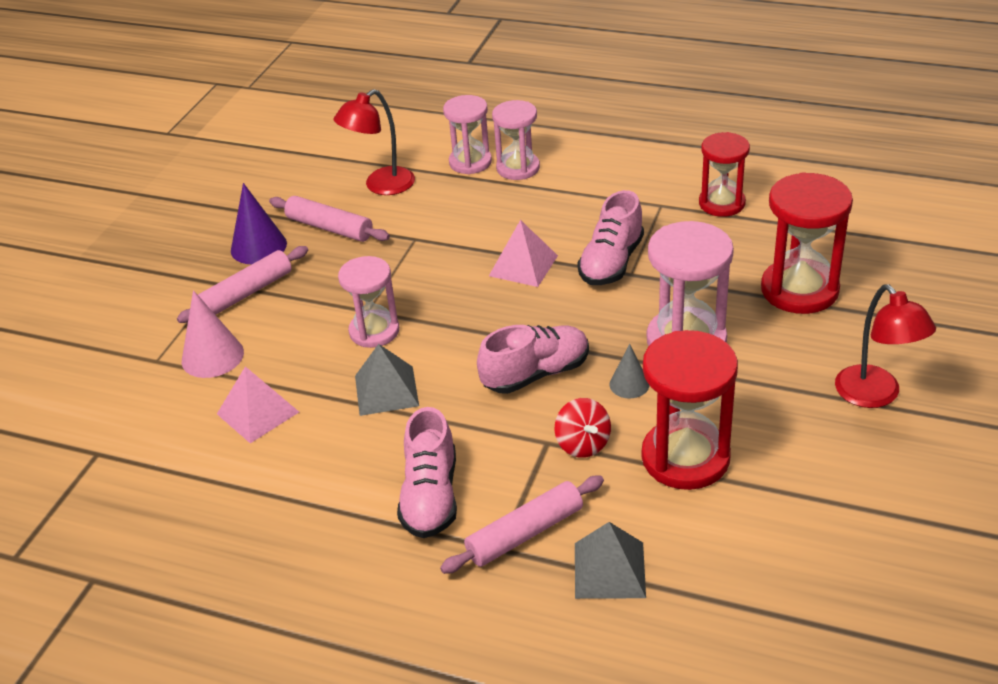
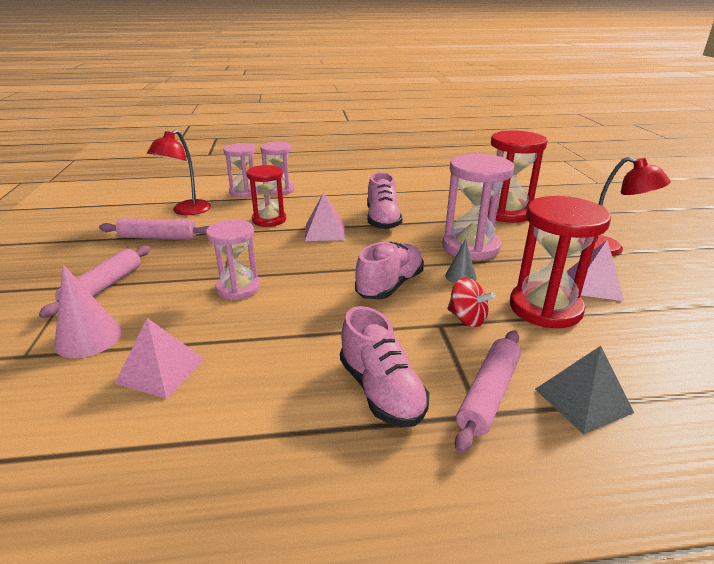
camera: 30 degrees left, 10 degrees down
purple cone [231,183,287,264] -> none
grey pyramid [355,344,419,416] -> none
red hourglass [699,132,750,217] -> red hourglass moved to [247,165,286,227]
none -> pink pyramid [567,240,624,301]

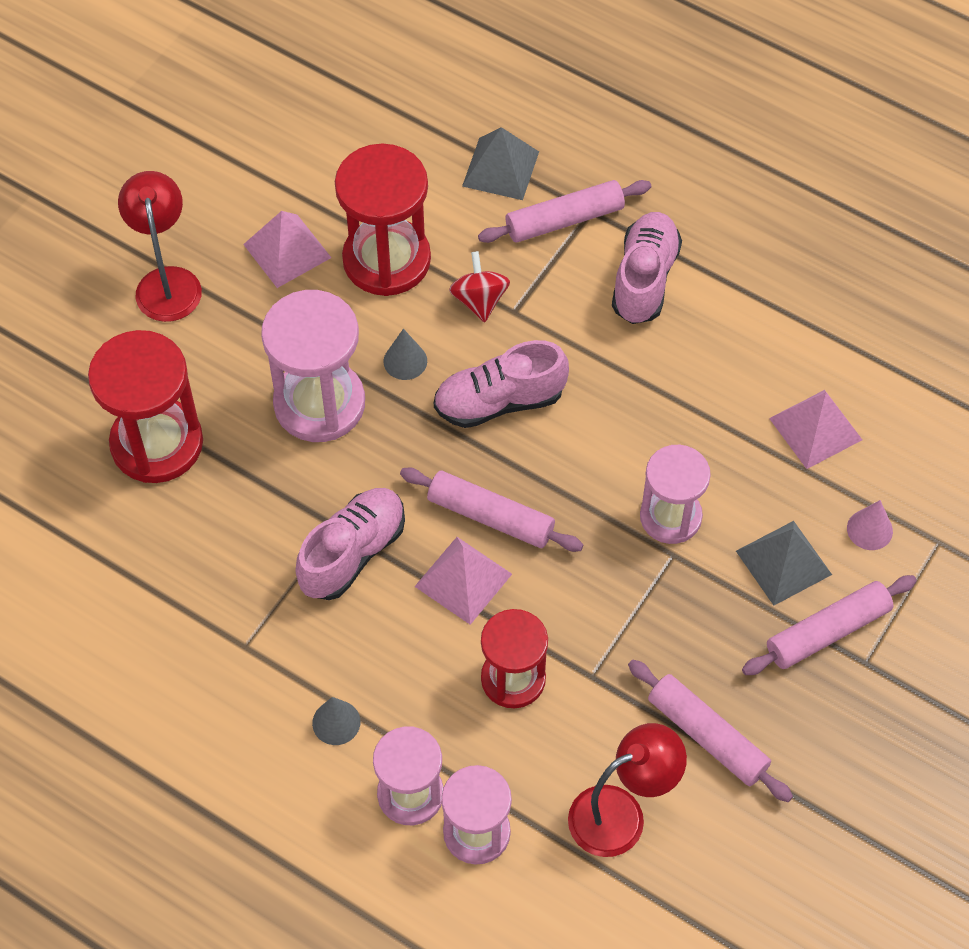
camera: 140 degrees left, 30 degrees up
pink cone [54,265,122,358] -> pink cone [847,500,893,550], size x0.60
none -> grey cone [312,697,360,745]
none -> pink rolling pin [400,468,583,552]
none -> grey pyramid [736,521,832,606]

